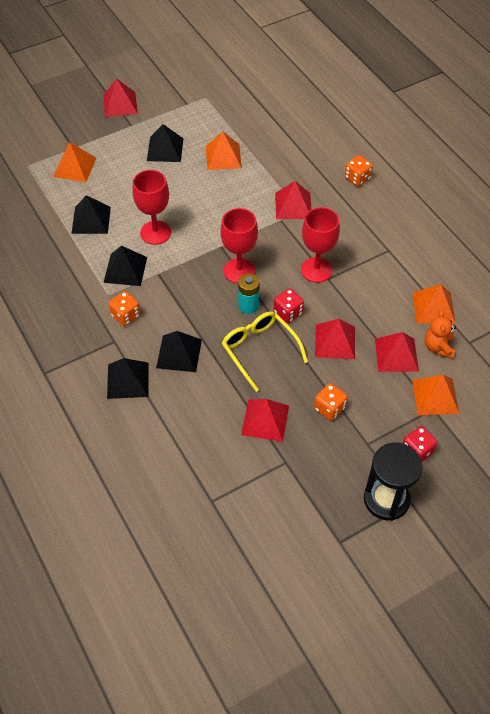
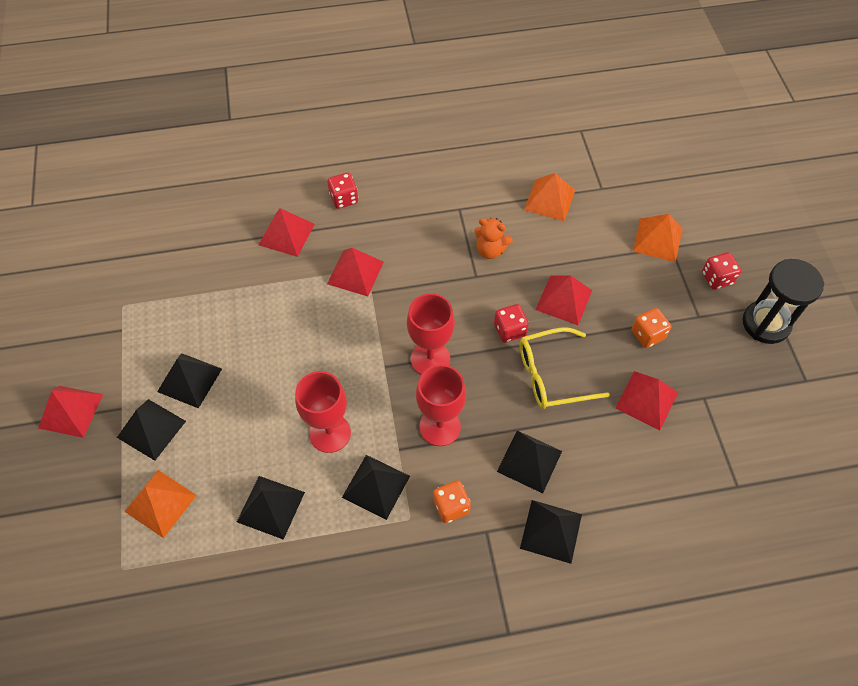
camera: 70 degrees left, 5 degrees up
orange pyramid [206,132,242,170] -> none
turquoise battery [238,274,260,314] -> none
red goblet [301,207,340,283] -> red goblet moved to [416,364,466,446]
orange dice [345,155,373,186] -> red dice [328,172,358,209]
red pyramid [375,332,419,372] -> red pyramid moved to [259,208,315,257]
orange teddy bear [425,310,456,359] -> orange teddy bear moved to [475,218,513,259]
none -> black pyramid [117,399,186,461]

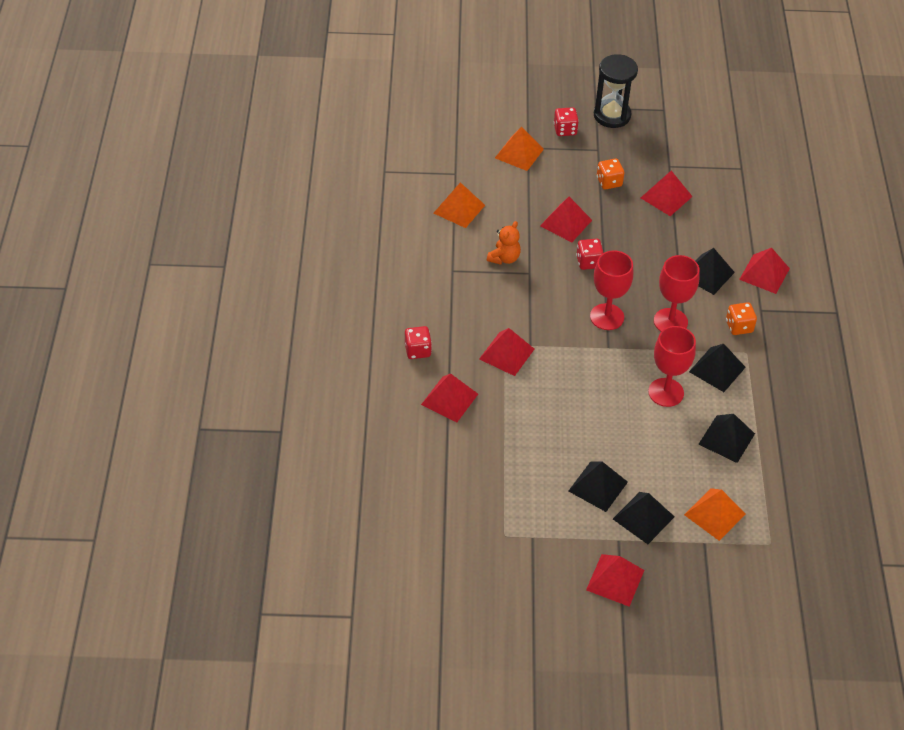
camera: 80 degrees left, 10 degrees down
yellow glasses [520,327,610,409] -> none
black pyramid [520,500,582,564] -> red pyramid [739,248,790,294]

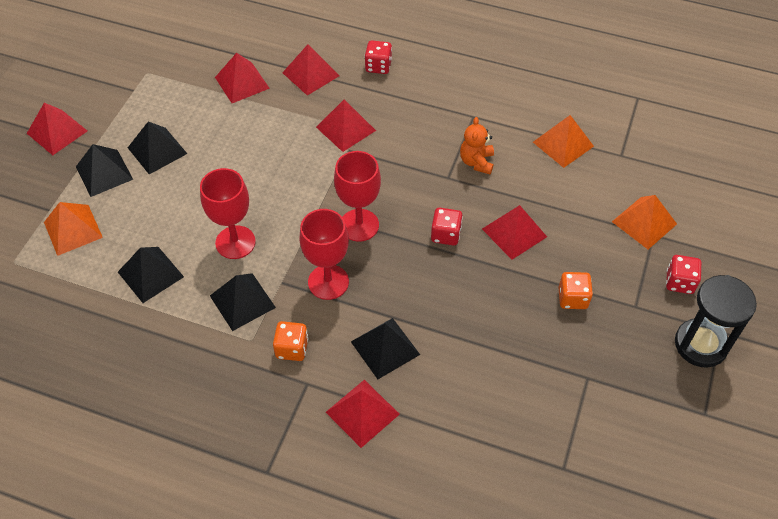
camera: 110 degrees right, 5 degrees up
orange teddy bear [487,221,521,265] -> orange teddy bear turned 45 degrees clockwise [460,117,494,174]
red pyramid [641,171,693,216] -> red pyramid moved to [215,53,270,103]

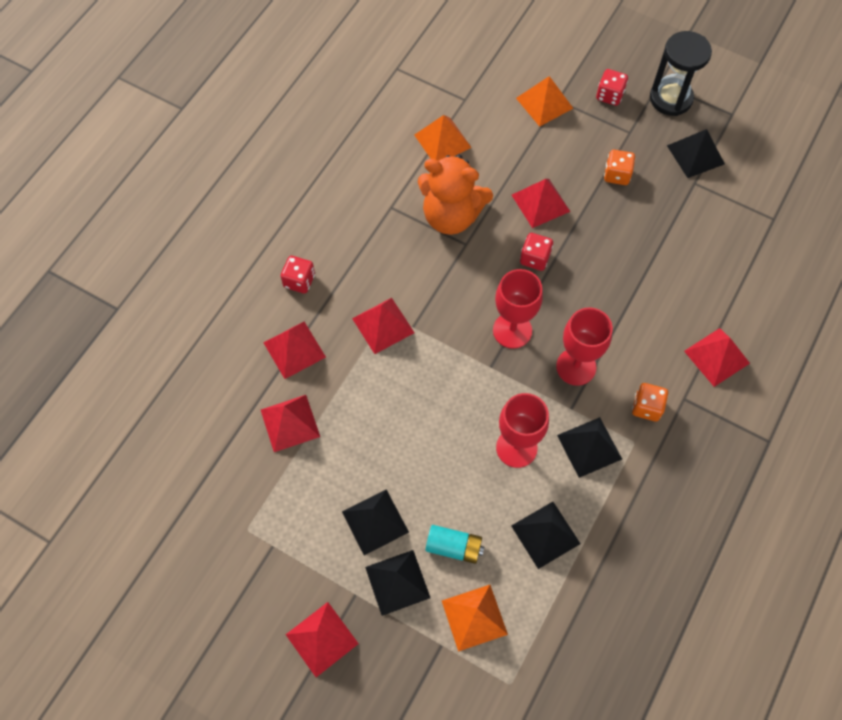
camera: 80 degrees left, 10 degrees up
black pyramid [351,318,420,379] -> black pyramid moved to [667,129,725,178]
orange teddy bear [460,117,494,174] -> orange teddy bear [418,155,493,235], size x1.90
none -> turquoise battery [425,525,484,564]

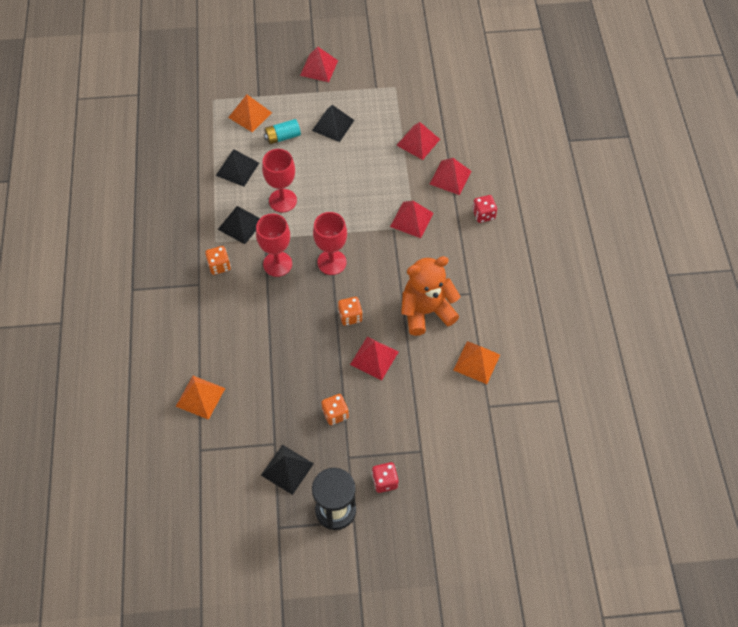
camera: 145 degrees right, 5 degrees down
black pyramid [365,550,430,616] -> none
orange pyramid [516,76,574,127] -> orange pyramid moved to [175,376,225,420]
red dice [520,233,553,271] -> orange dice [338,297,363,326]
red pyramid [684,328,750,387] -> none

